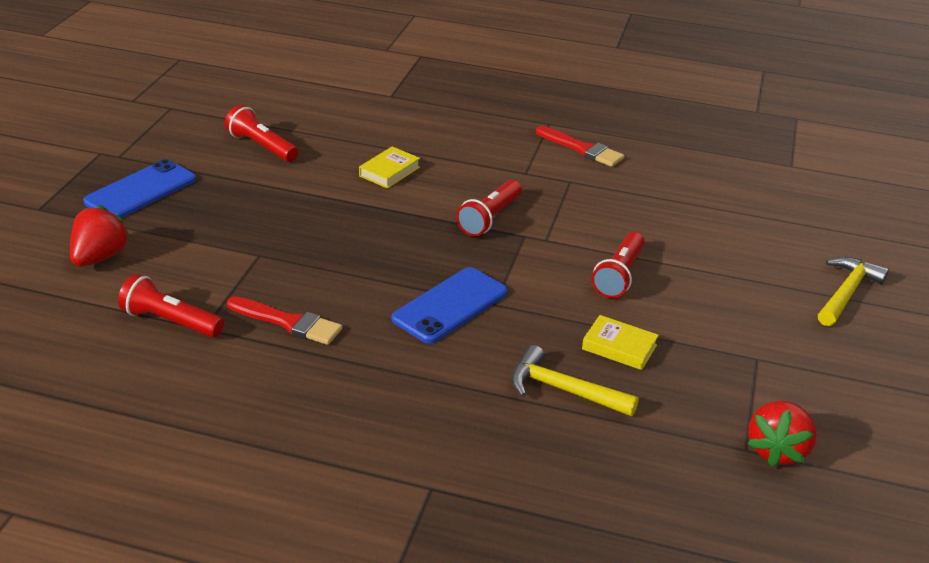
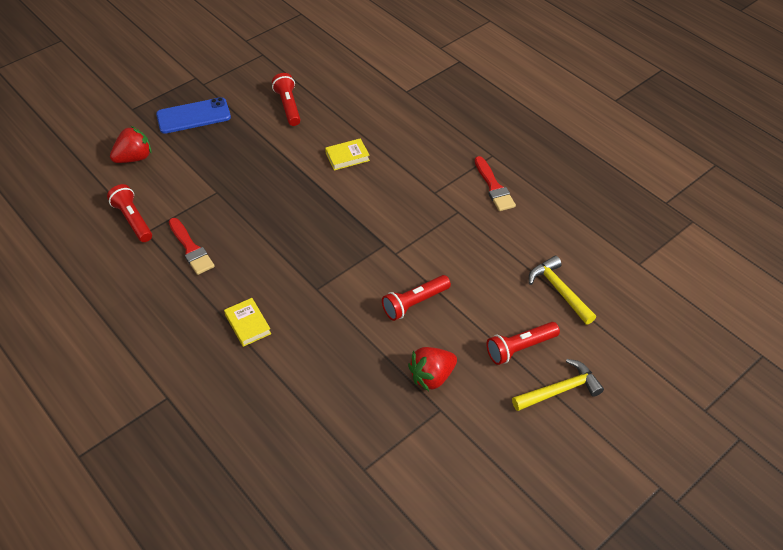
camera: 35 degrees right, 15 degrees up
blue phone [391,267,508,344] -> none
red flashlight [456,180,522,236] -> red flashlight moved to [487,322,560,365]
yellow hammer [511,345,639,416] -> yellow hammer moved to [529,256,596,325]
yellow book [582,315,659,370] -> yellow book moved to [224,298,271,347]
red strawberry [747,400,817,467] -> red strawberry moved to [408,347,457,391]

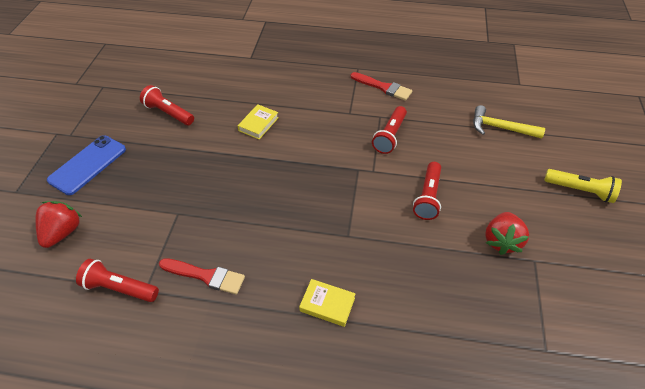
camera: 40 degrees left, 0 degrees up
red flashlight [487,322,560,365] -> red flashlight moved to [372,106,407,154]
yellow hammer [512,359,604,411] -> yellow flashlight [544,169,622,203]

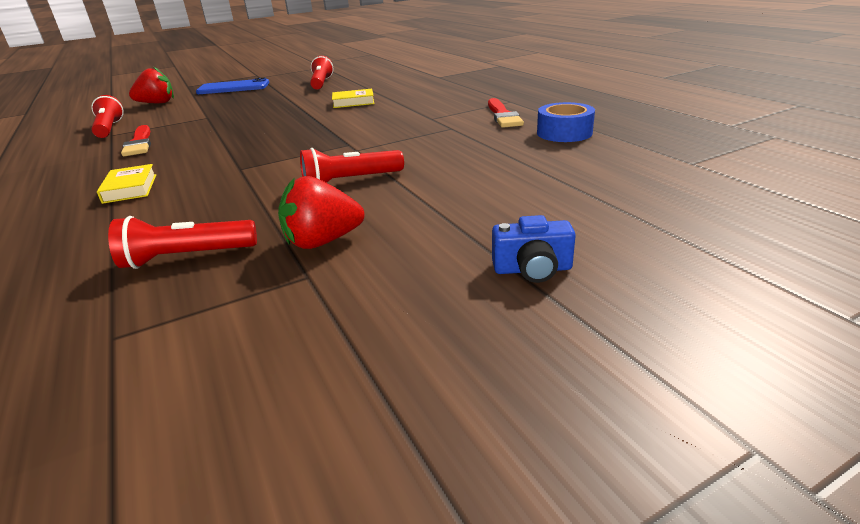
camera: 55 degrees right, 20 degrees down
red flashlight [372,106,407,154] -> red flashlight moved to [108,216,257,269]
yellow hammer [473,105,545,139] -> none
yellow flashlight [544,169,622,203] -> blue camera [492,215,576,283]
none -> blue tape [537,102,595,142]

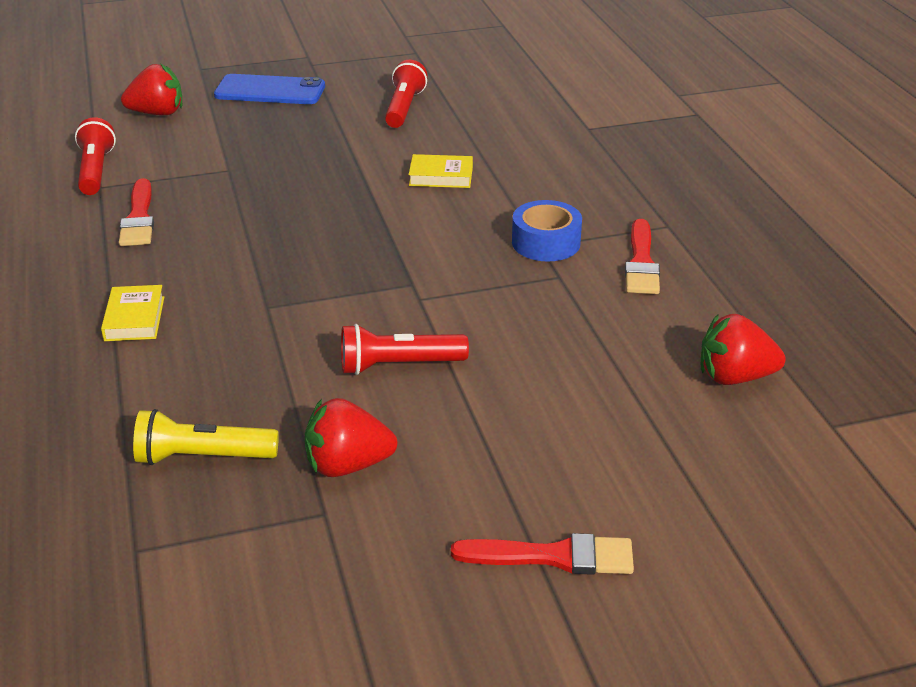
camera: 10 degrees right, 5 degrees up
red flashlight [108,216,257,269] -> yellow flashlight [133,409,279,465]
blue camera [492,215,576,283] -> red brush [451,533,634,575]
blue tape [537,102,595,142] -> blue tape moved to [512,200,582,261]
none -> red strawberry [701,314,785,385]

